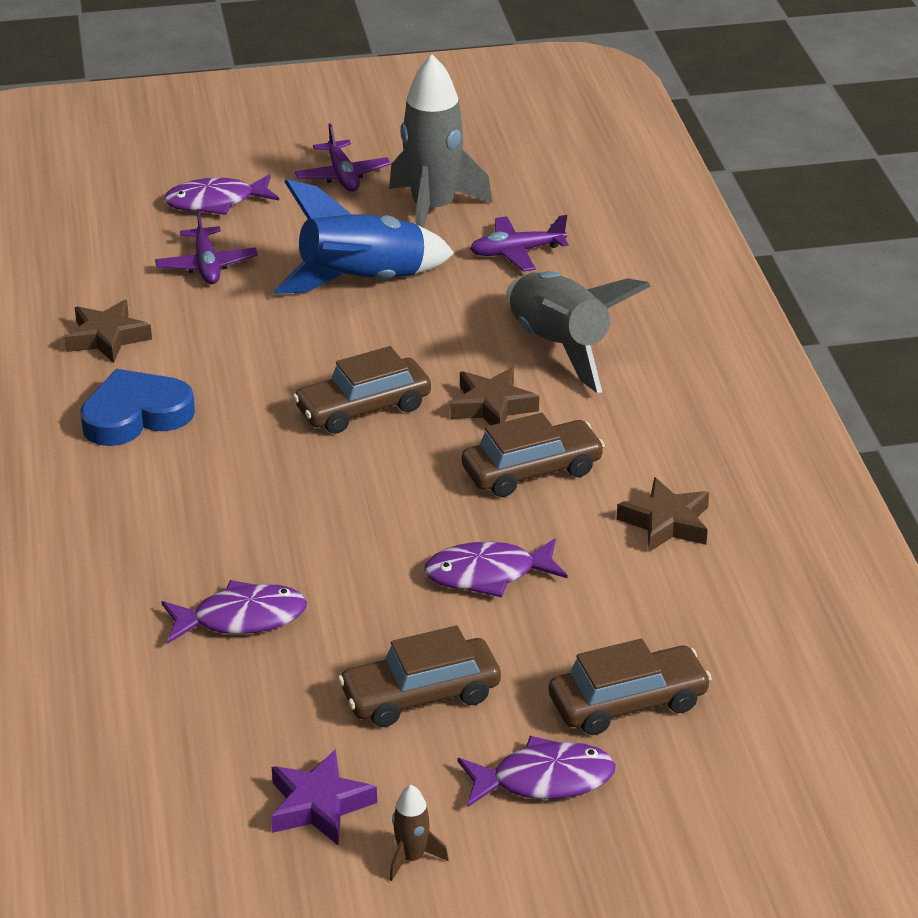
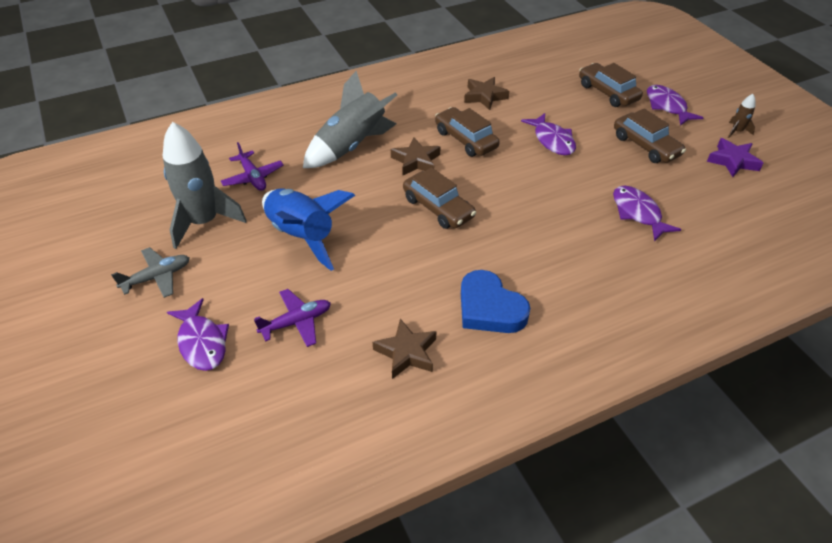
camera: 105 degrees left, 10 degrees up
purple plane [295,123,391,192] -> grey plane [111,247,189,298]

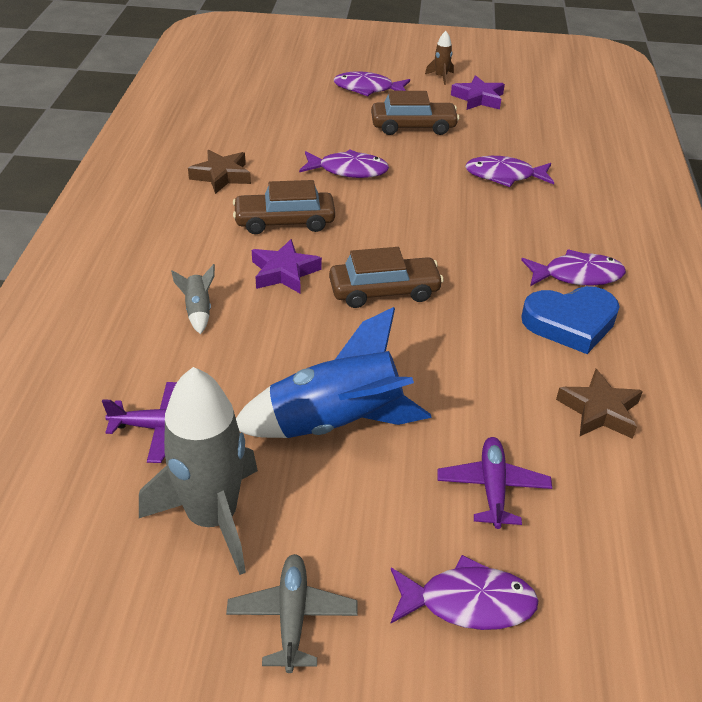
camera: 60 degrees left, 5 degrees down
grey rocket [303,71,397,168] -> grey rocket [171,264,215,334], size x0.42
brown star [391,137,440,175] -> purple star [252,239,322,294]
brown car [579,63,643,107] -> none
none -> purple fish [521,249,626,286]

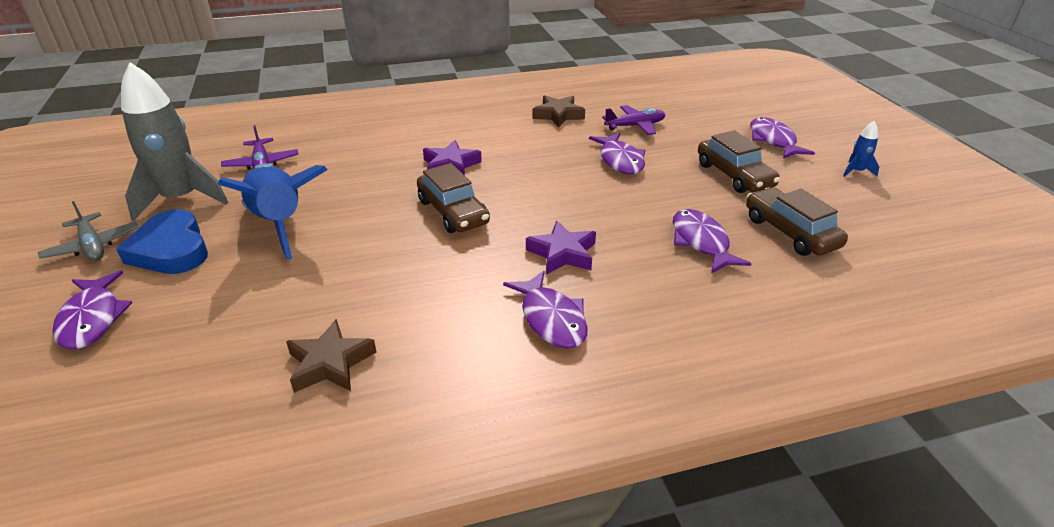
camera: 70 degrees right, 5 degrees down
grey rocket [171,264,215,334] -> none
grey plane [226,554,358,673] -> grey plane turned 75 degrees clockwise [38,201,139,261]
brown car [233,180,335,234] -> brown car moved to [746,187,848,256]
brown rocket [425,31,454,85] -> blue rocket [843,121,879,177]
purple plane [438,437,552,529] -> purple plane moved to [602,105,665,135]
purple star [451,75,505,110] -> purple star moved to [526,221,596,275]
blue heart [521,286,620,354] -> blue heart moved to [116,209,208,274]

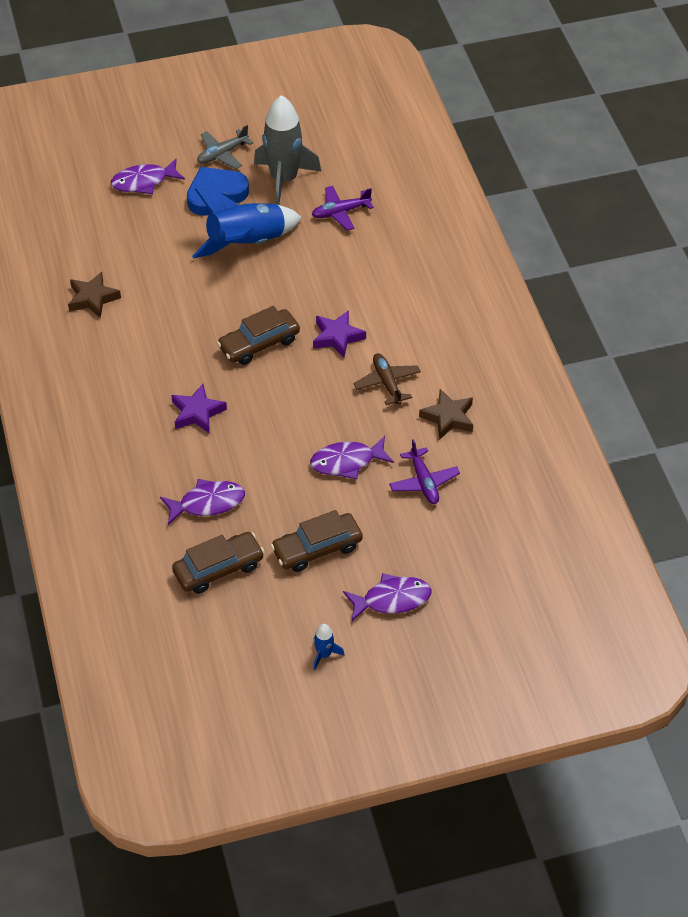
camera: 90 degrees right, 15 degrees up
purple fish [503,271,588,349] -> none
none -> brown plane [353,353,421,405]

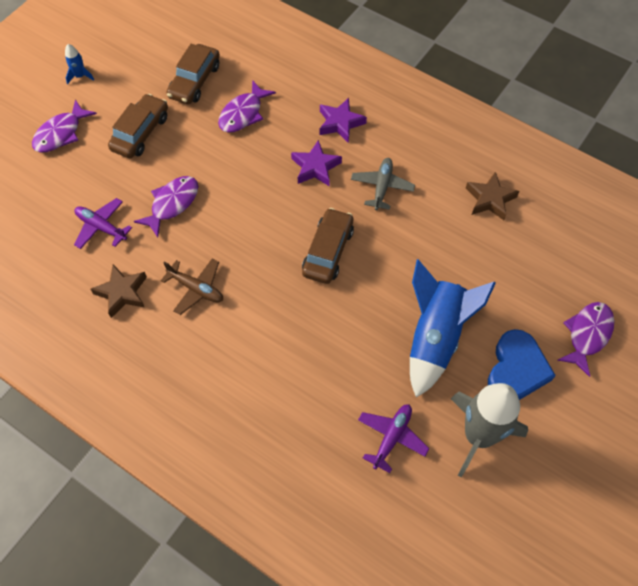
camera: 140 degrees right, 10 degrees up
grey plane [197,125,253,169] -> grey plane moved to [351,158,415,210]
purple star [313,310,366,358] -> purple star moved to [319,98,367,143]

